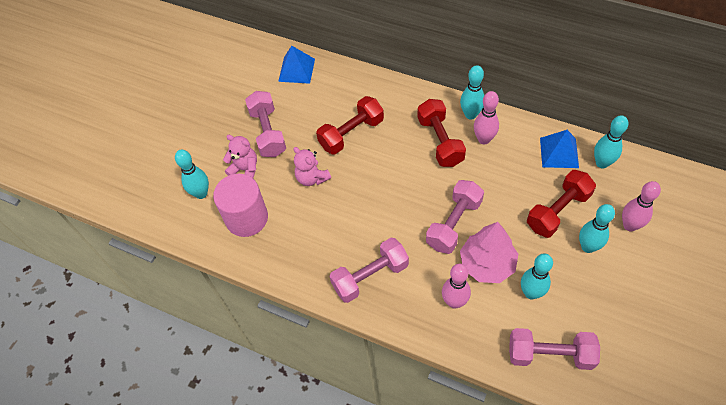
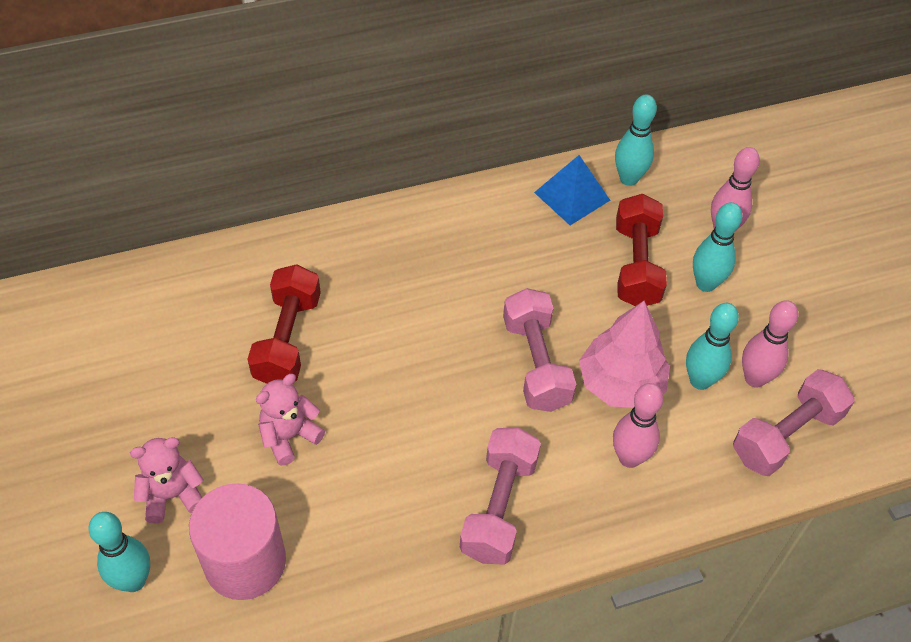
camera: 50 degrees left, 5 degrees down
pink dumbbell [245,91,286,157] -> none
blue pyramid [278,46,315,84] -> none
pink teddy bear [293,147,331,186] -> pink teddy bear turned 135 degrees clockwise [256,374,325,466]
red dumbbell [418,99,466,167] -> none
turquoise bowling pin [460,65,484,120] -> none
pink bowling pin [474,91,499,144] -> pink bowling pin moved to [742,300,798,388]

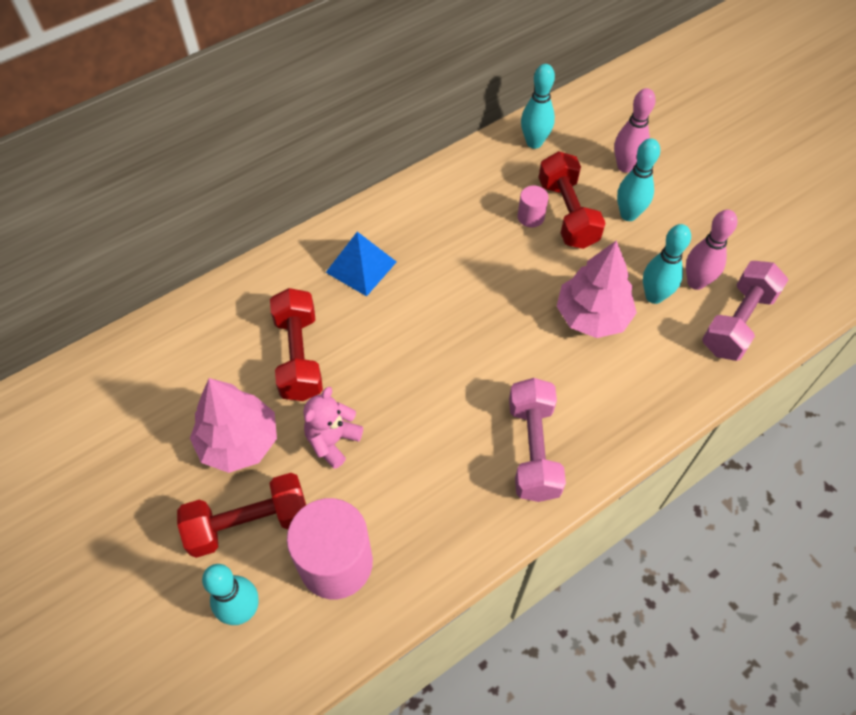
camera: 15 degrees left, 5 degrees up
pink teddy bear [130,437,203,524] -> red dumbbell [177,473,306,558]
pink dumbbell [503,288,576,412] -> none
blue pyramid [534,155,610,225] -> blue pyramid moved to [325,232,397,296]
pink bowling pin [613,383,664,468] -> none
none -> pink tree [190,378,277,473]
none -> pink cylinder [517,186,549,227]

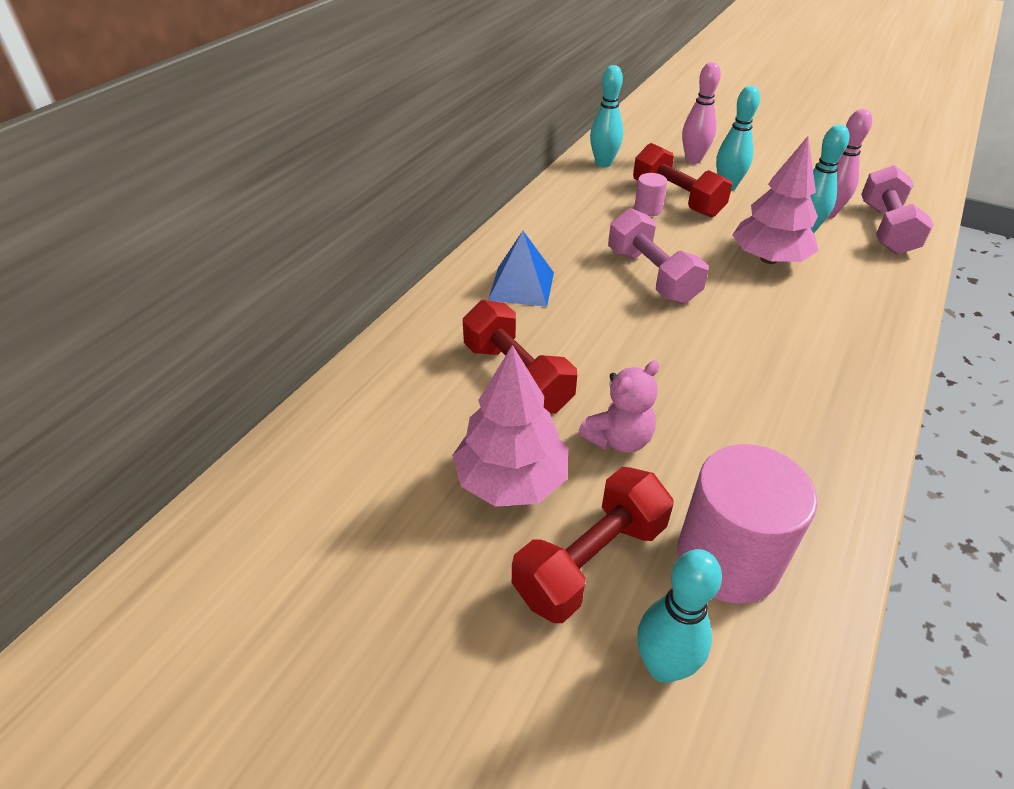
camera: 25 degrees left, 15 degrees down
pink teddy bear [303,387,363,469] -> pink teddy bear turned 135 degrees counterclockwise [578,361,659,453]
pink dumbbell [509,378,566,502] -> pink dumbbell moved to [608,208,709,304]

